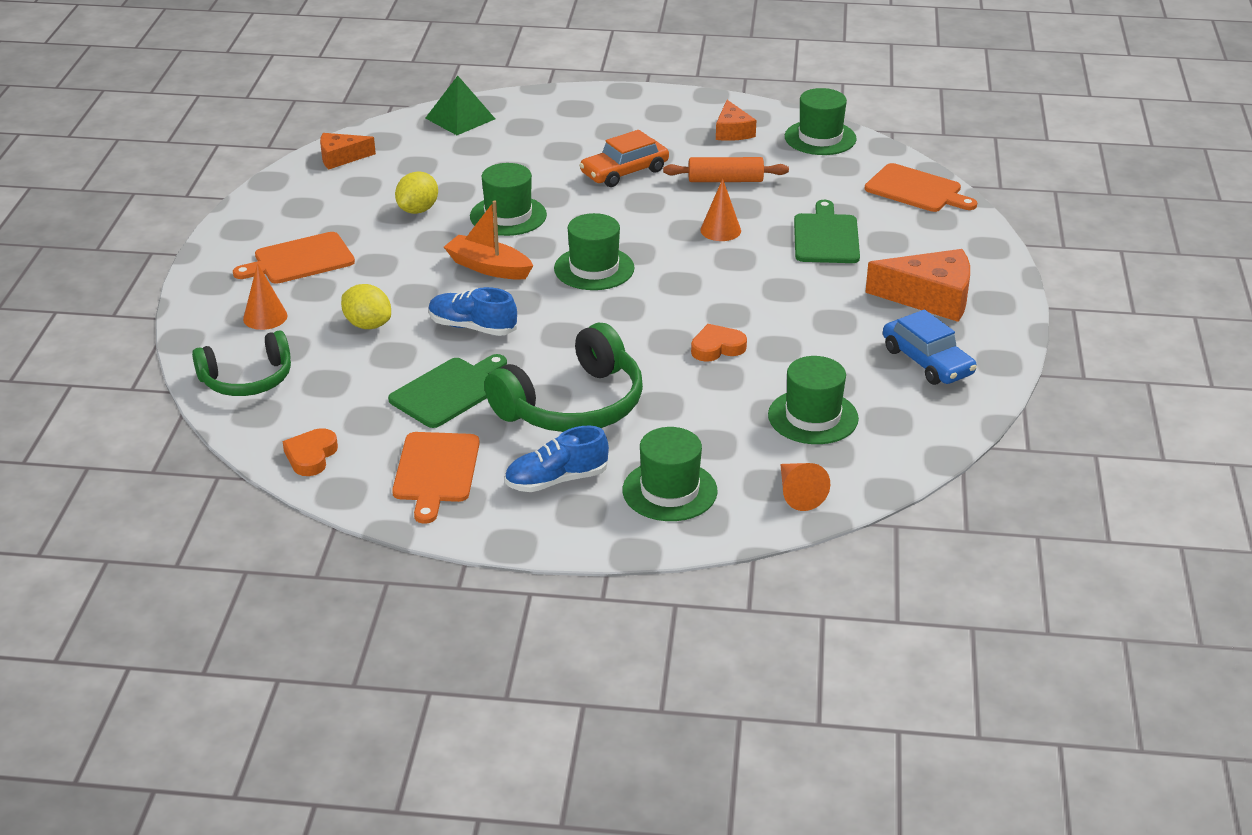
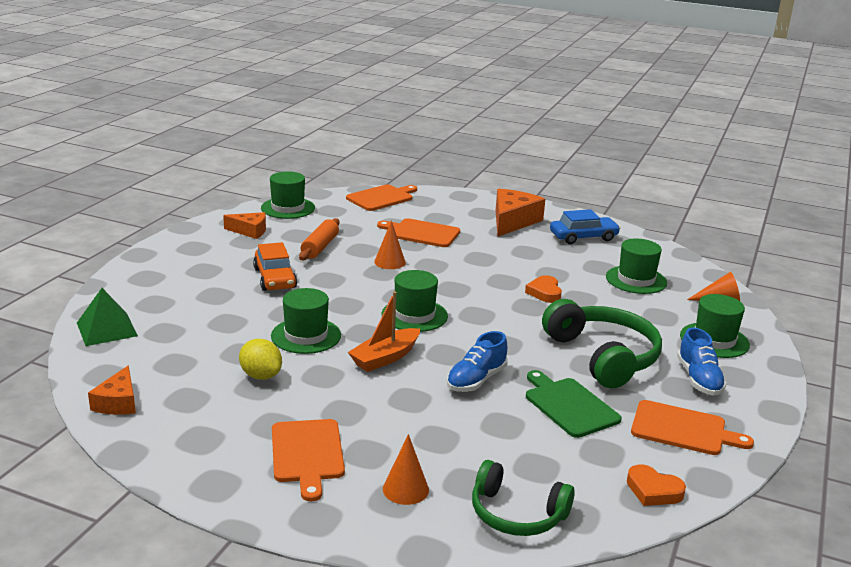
camera: 75 degrees left, 10 degrees down
green headphones [192,330,291,396] -> green headphones turned 120 degrees clockwise [472,460,575,536]
yellow lemon [341,284,391,329] -> none
green cutting board [794,200,860,263] -> orange cutting board [377,218,460,247]

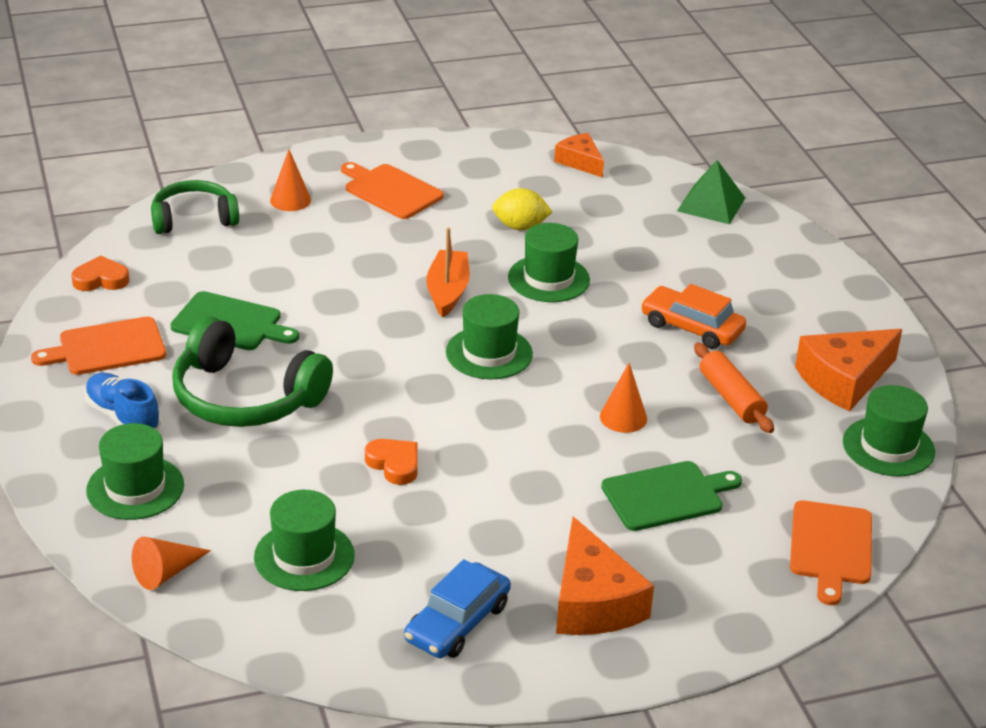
camera: 140 degrees right, 10 degrees up
orange cheese [223,212,266,239] -> orange cheese [795,329,902,412], size x1.67
orange cutting board [377,218,460,247] -> green cutting board [601,461,742,531]
blue shoe [447,331,508,392] -> none

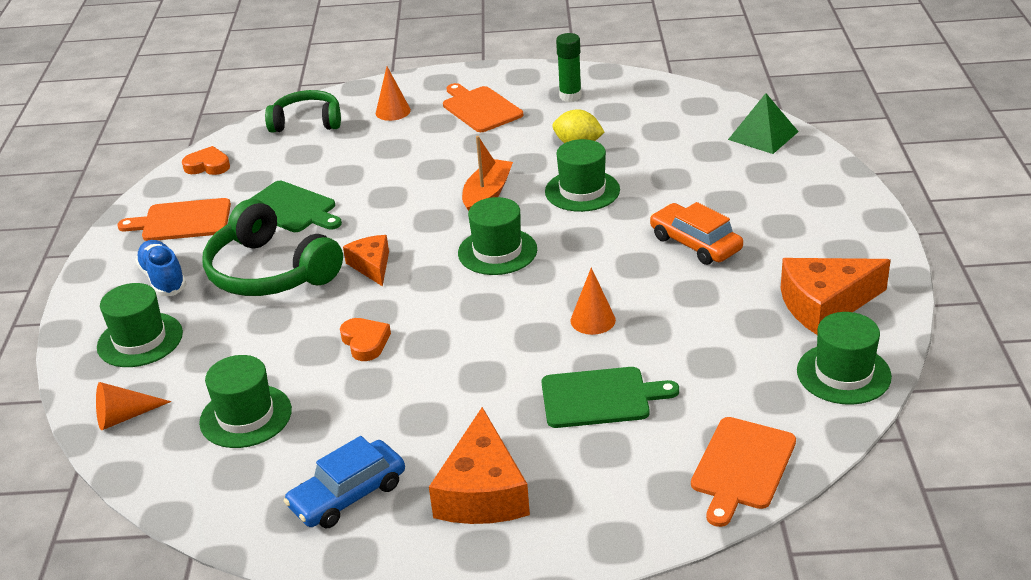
camera: 20 degrees right, 0 degrees up
orange cheese [554,133,604,178] -> orange cheese moved to [343,235,389,286]
orange rolling pin [694,343,774,433] -> none
none -> green glue stick [556,33,582,102]

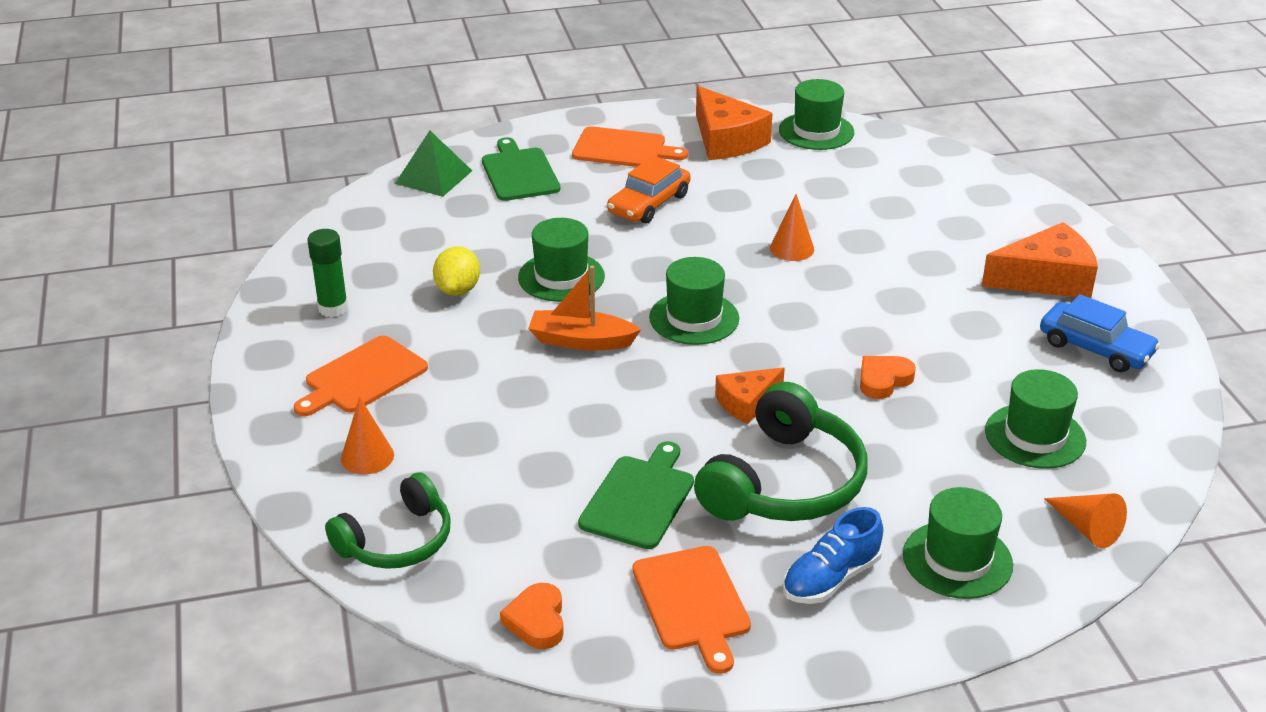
camera: 105 degrees left, 0 degrees up
green headphones [265,90,341,133] -> green headphones turned 120 degrees counterclockwise [325,472,450,569]
green cutting board [542,367,679,428] -> green cutting board moved to [482,137,560,201]
orange cutting board [691,417,796,527] -> orange cutting board moved to [572,126,688,167]

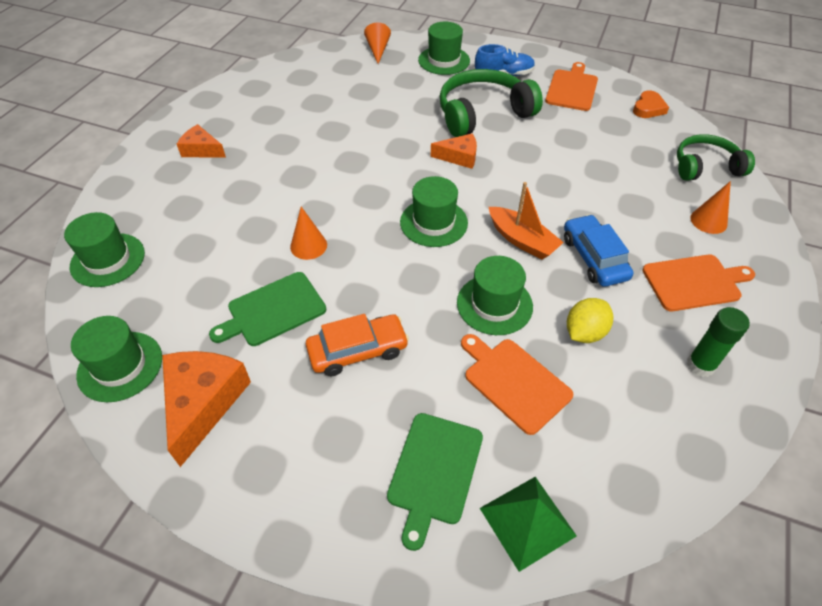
camera: 145 degrees left, 15 degrees up
orange cutting board [572,126,688,167] -> orange cutting board moved to [461,334,573,435]
green cutting board [578,441,694,549] -> green cutting board moved to [209,272,326,346]
orange heart [860,356,916,399] -> none
orange cheese [981,222,1098,298] -> orange cheese [177,124,226,158], size x0.60
green hat [985,369,1086,469] -> green hat moved to [64,212,145,287]
blue car [1040,294,1160,372] -> blue car moved to [564,214,633,287]

